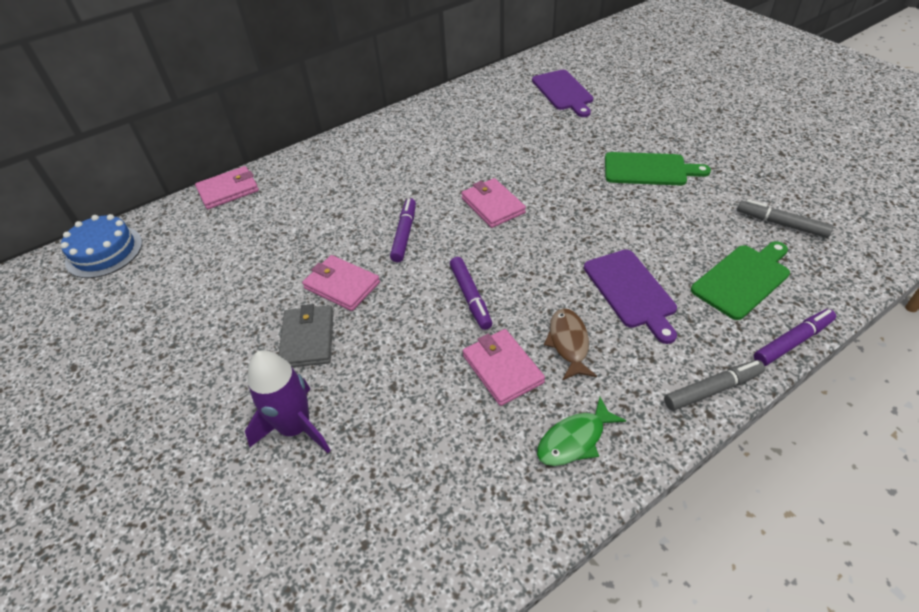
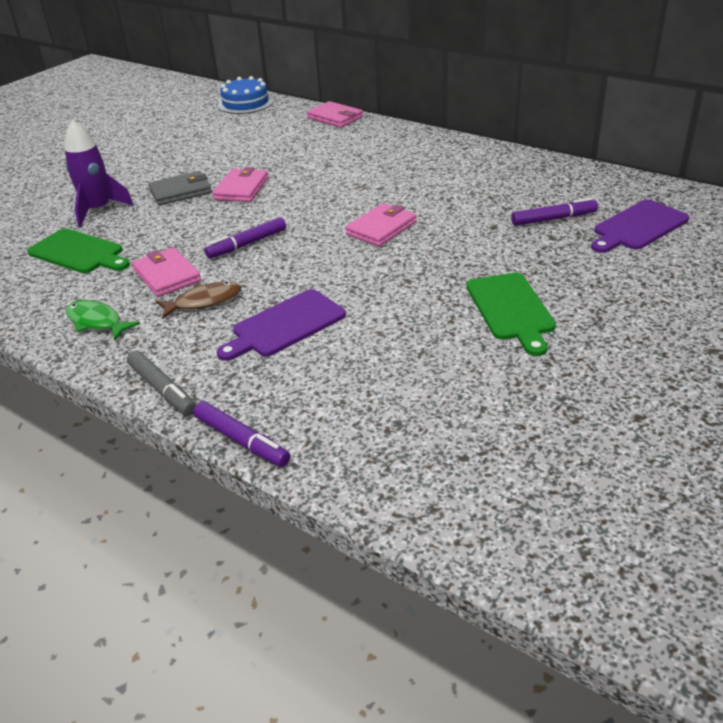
camera: 70 degrees right, 10 degrees down
purple marker [390,198,416,262] -> purple marker moved to [511,198,598,226]
pink wallet [463,329,545,406] -> pink wallet turned 75 degrees counterclockwise [132,247,201,297]
green cutting board [691,241,790,320] -> green cutting board moved to [27,229,130,273]
grey marker [737,200,833,238] -> none

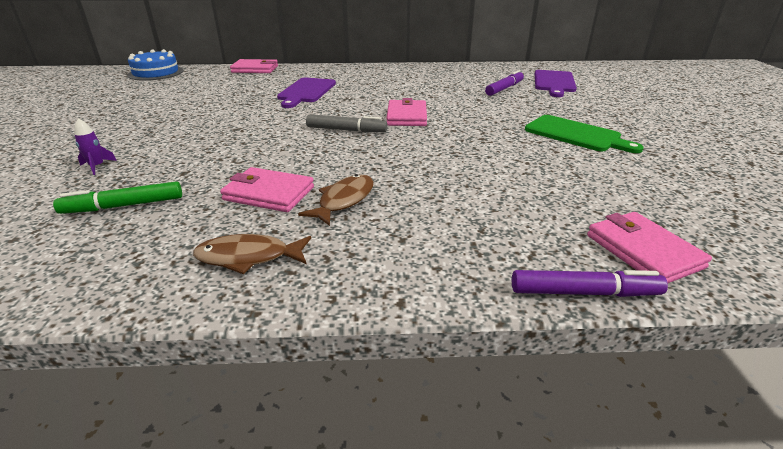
camera: 40 degrees left, 5 degrees down
green cutting board [27,229,130,273] -> green marker [53,181,182,214]
purple rocket [64,120,134,227] -> purple rocket [74,118,117,175], size x0.46
green fish [66,300,140,340] -> brown fish [193,234,311,274]
grey marker [127,351,196,416] -> grey marker moved to [306,114,387,132]
grey wallet [148,171,211,206] -> none
purple marker [204,217,286,259] -> none
pink wallet [212,167,268,202] -> pink wallet moved to [587,212,712,283]
purple cutting board [217,289,346,361] -> purple cutting board moved to [277,78,336,108]

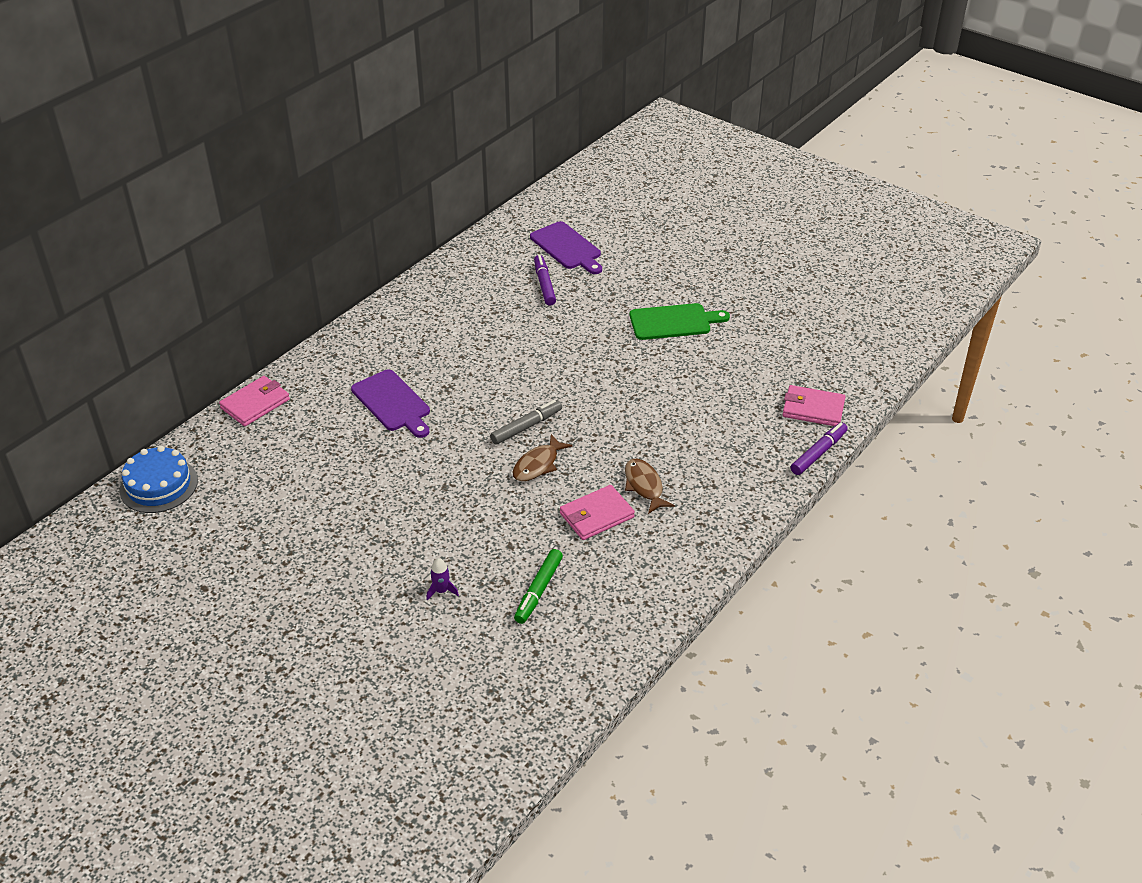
camera: 50 degrees left, 10 degrees up
brown fish [193,234,311,274] -> brown fish moved to [512,434,573,481]
pink wallet [386,98,427,126] -> none

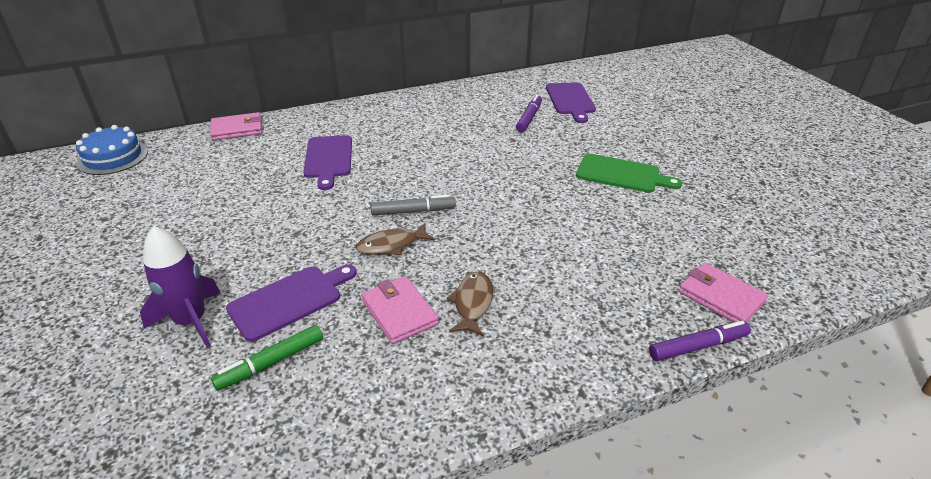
camera: 30 degrees right, 5 degrees down
purple rocket [426,558,459,601] -> purple rocket [140,226,221,348], size x2.19
pink wallet [560,485,635,540] -> pink wallet turned 60 degrees clockwise [361,276,439,344]
none -> purple cutting board [226,265,357,342]

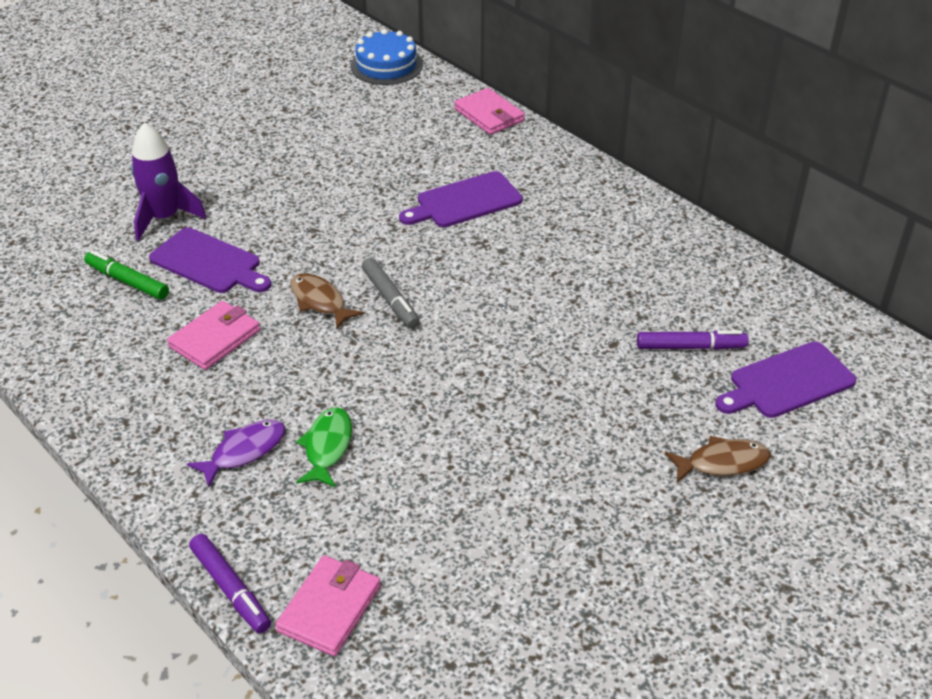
camera: 70 degrees right, 5 degrees up
brown fish [447,272,493,336] -> brown fish moved to [665,436,770,483]
green cutting board [576,154,682,193] -> none
none -> purple fish [187,419,285,487]
none -> green fish [296,407,352,487]

